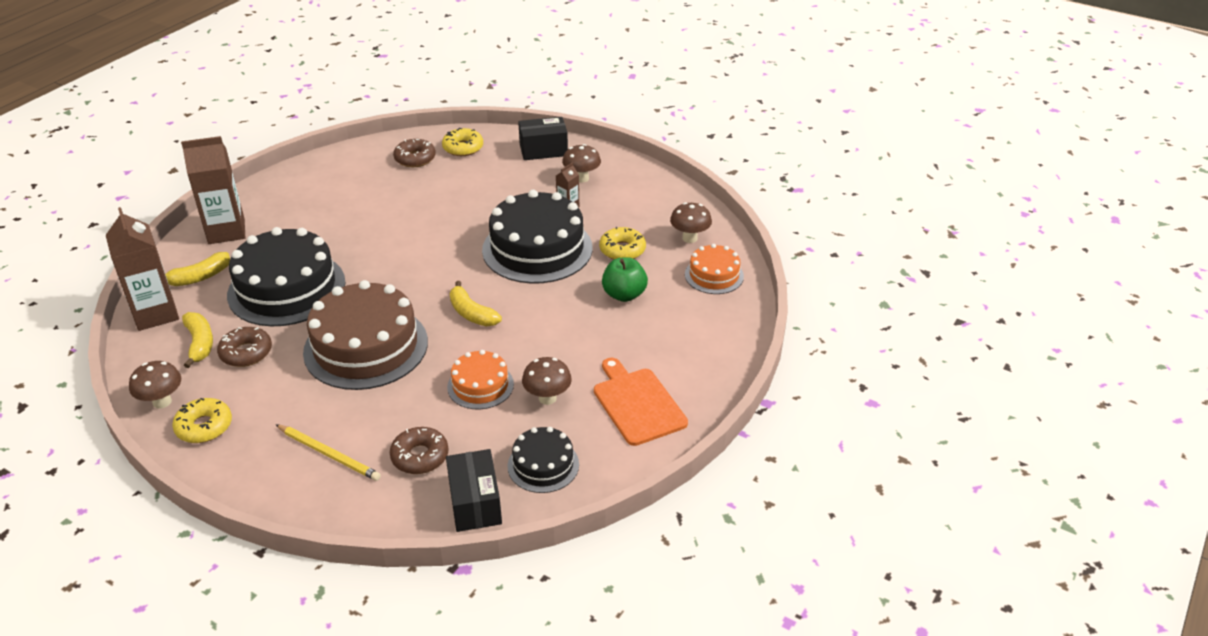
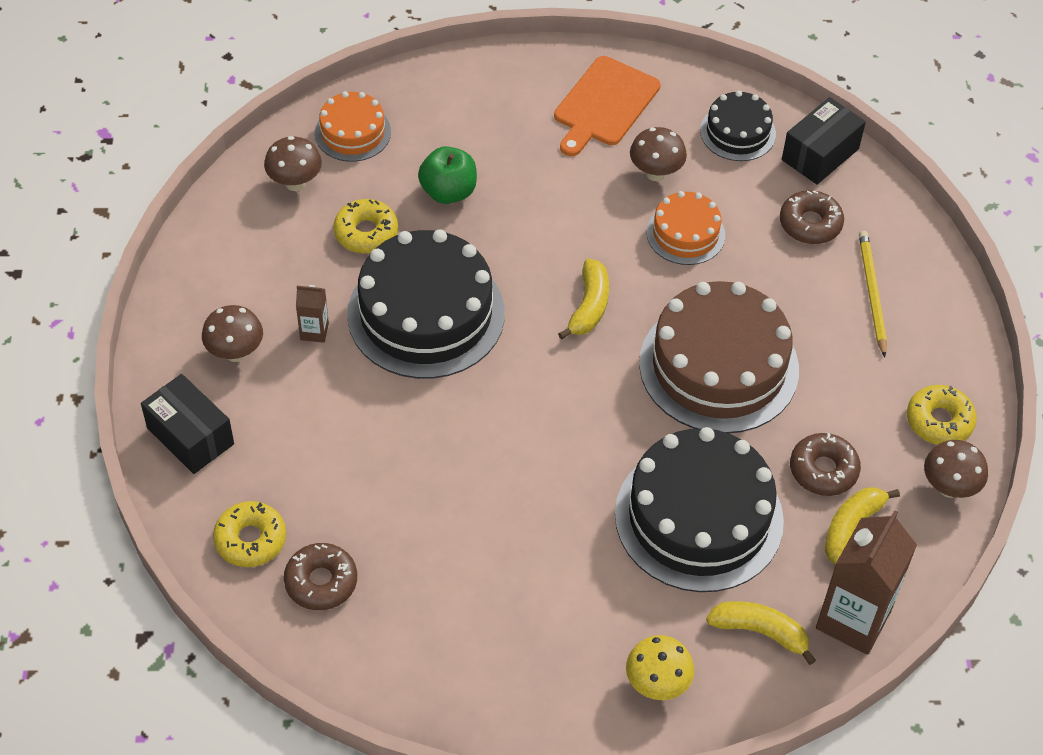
camera: 125 degrees left, 15 degrees up
brown carton [181,136,245,244] -> yellow mushroom [626,635,694,700]

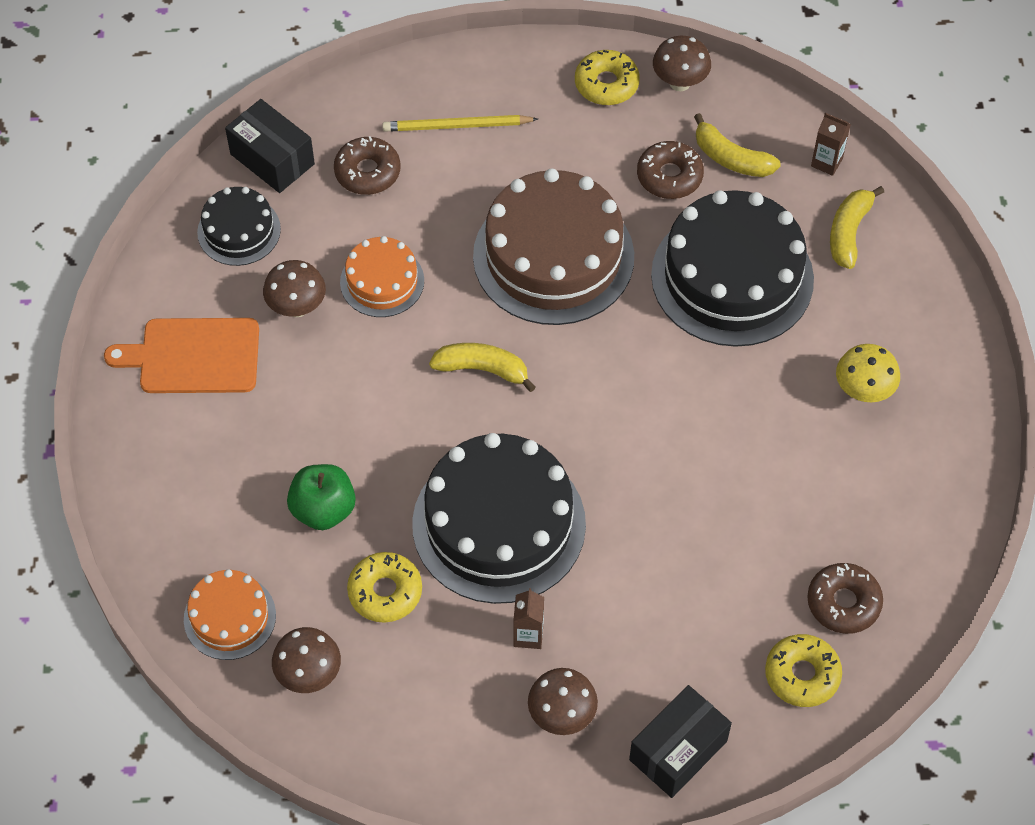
camera: 90 degrees left, 5 degrees up
orange cutting board [554,56,661,156] -> orange cutting board turned 150 degrees clockwise [104,318,259,393]
yellow mushroom [626,635,694,700] -> yellow mushroom moved to [836,344,900,402]
brown carton [816,510,917,655] -> brown carton [811,113,851,176], size x0.47

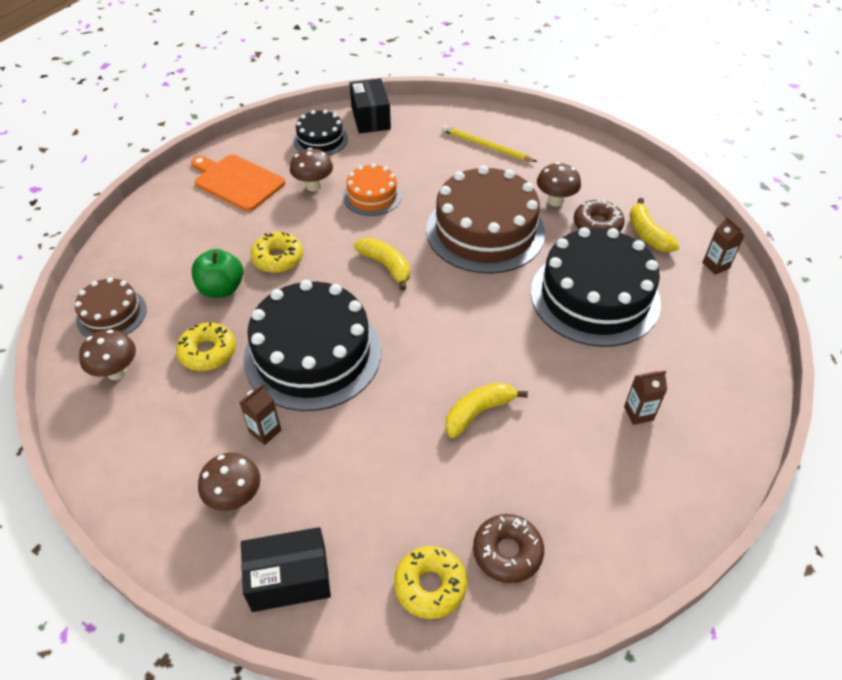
camera: 35 degrees right, 10 degrees down
orange cake [184,569,276,660] -> brown cake [75,277,147,337]
brown donut [334,136,401,195] -> none
yellow donut [575,50,640,105] -> yellow donut moved to [250,232,303,273]
brown mushroom [653,36,711,91] -> brown mushroom moved to [537,162,581,206]
yellow banana [830,186,884,269] -> yellow banana moved to [445,382,528,438]
yellow mushroom [836,344,900,402] -> brown carton [624,370,667,425]

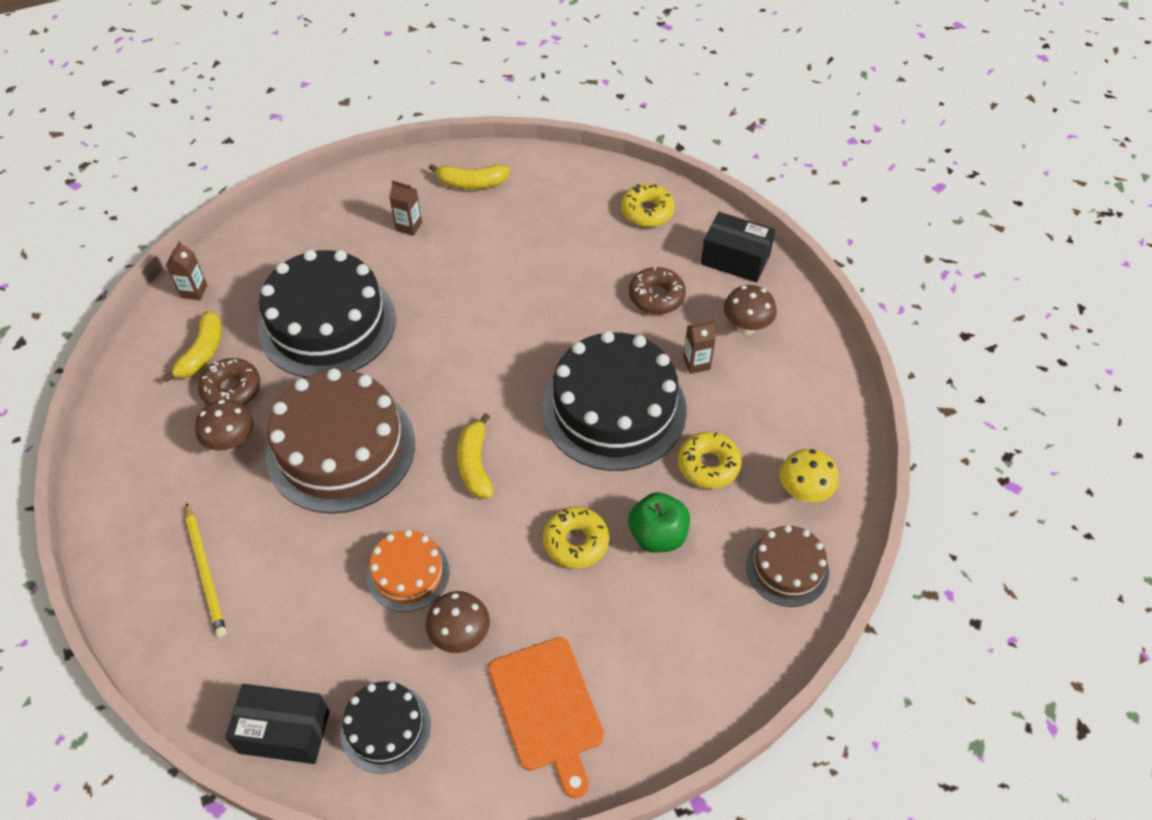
camera: 145 degrees left, 5 degrees up
brown mushroom [79,330,136,380] -> yellow mushroom [780,449,839,503]
black box [350,78,391,134] -> black box turned 75 degrees clockwise [225,684,330,764]
yellow banana [445,382,528,438] -> yellow banana moved to [429,164,510,189]
brown donut [473,514,544,583] -> brown donut moved to [629,266,686,314]

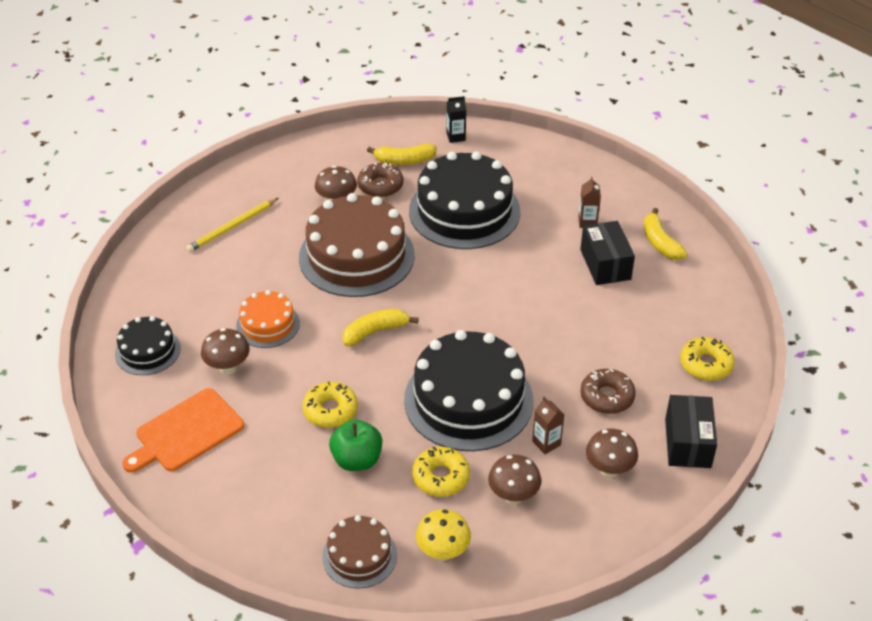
camera: 70 degrees right, 10 degrees down
brown carton [166,241,207,300] -> black carton [446,96,466,143]
black box [225,684,330,764] -> black box moved to [580,221,635,285]
none -> brown mushroom [488,455,541,504]

